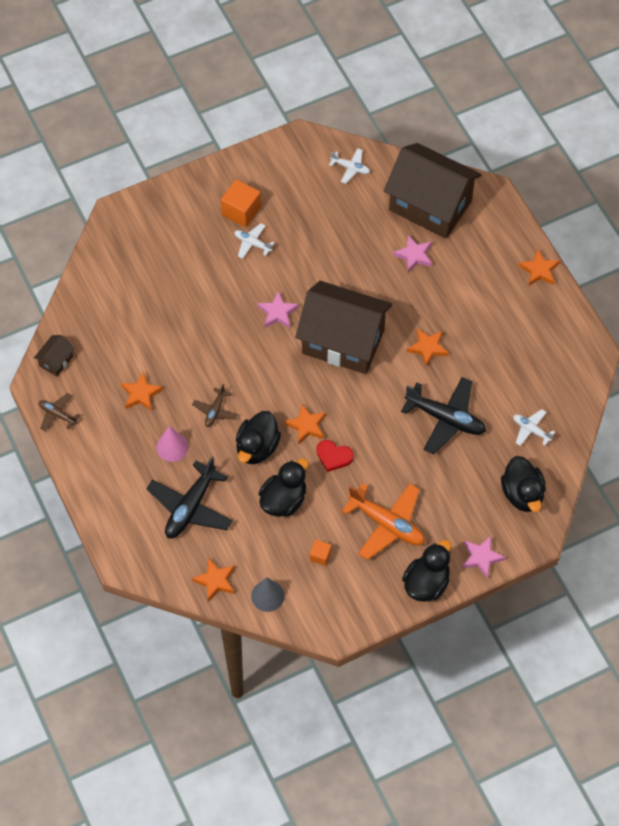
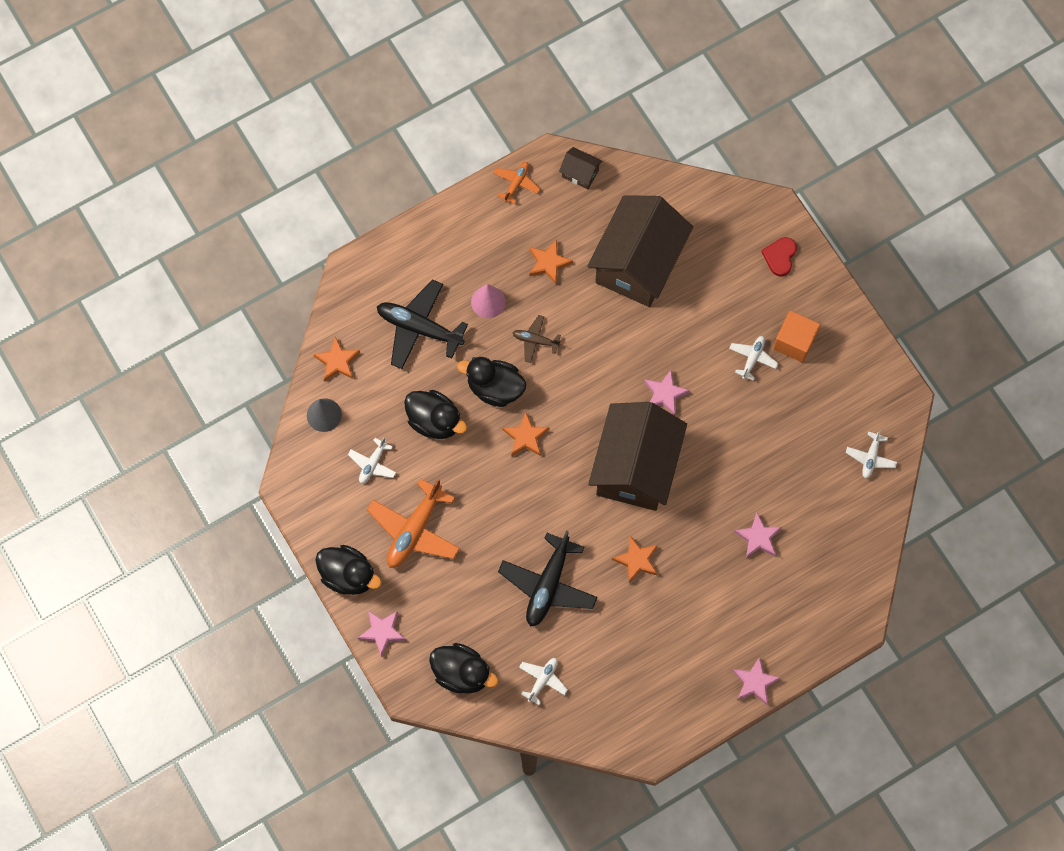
camera: 85 degrees right, 10 degrees up
brown plane [39,393,80,431] -> orange plane [494,162,540,204]
orange cube [310,540,332,566] -> white plane [348,437,396,483]
red heart [316,440,354,472] -> red heart moved to [761,237,797,277]
brown house [384,143,482,239] -> brown house moved to [587,195,693,307]
black duck [501,456,546,512] -> black duck turned 135 degrees counterclockwise [429,643,498,694]
orange star [518,250,560,286] -> pink star [732,657,781,705]

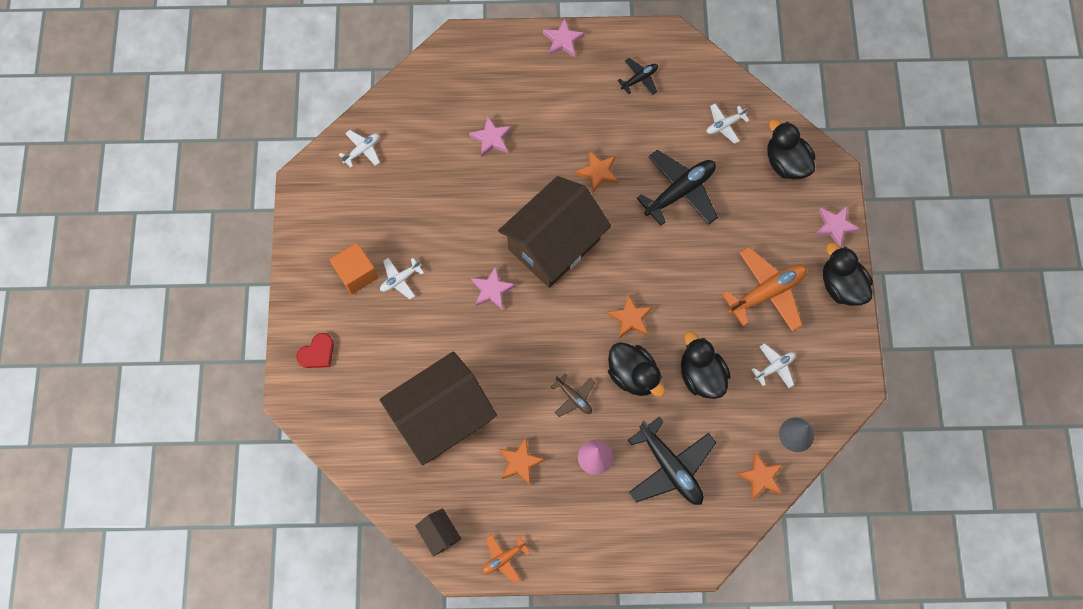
camera: 150 degrees left, 0 degrees up
none -> black plane [617,58,658,95]

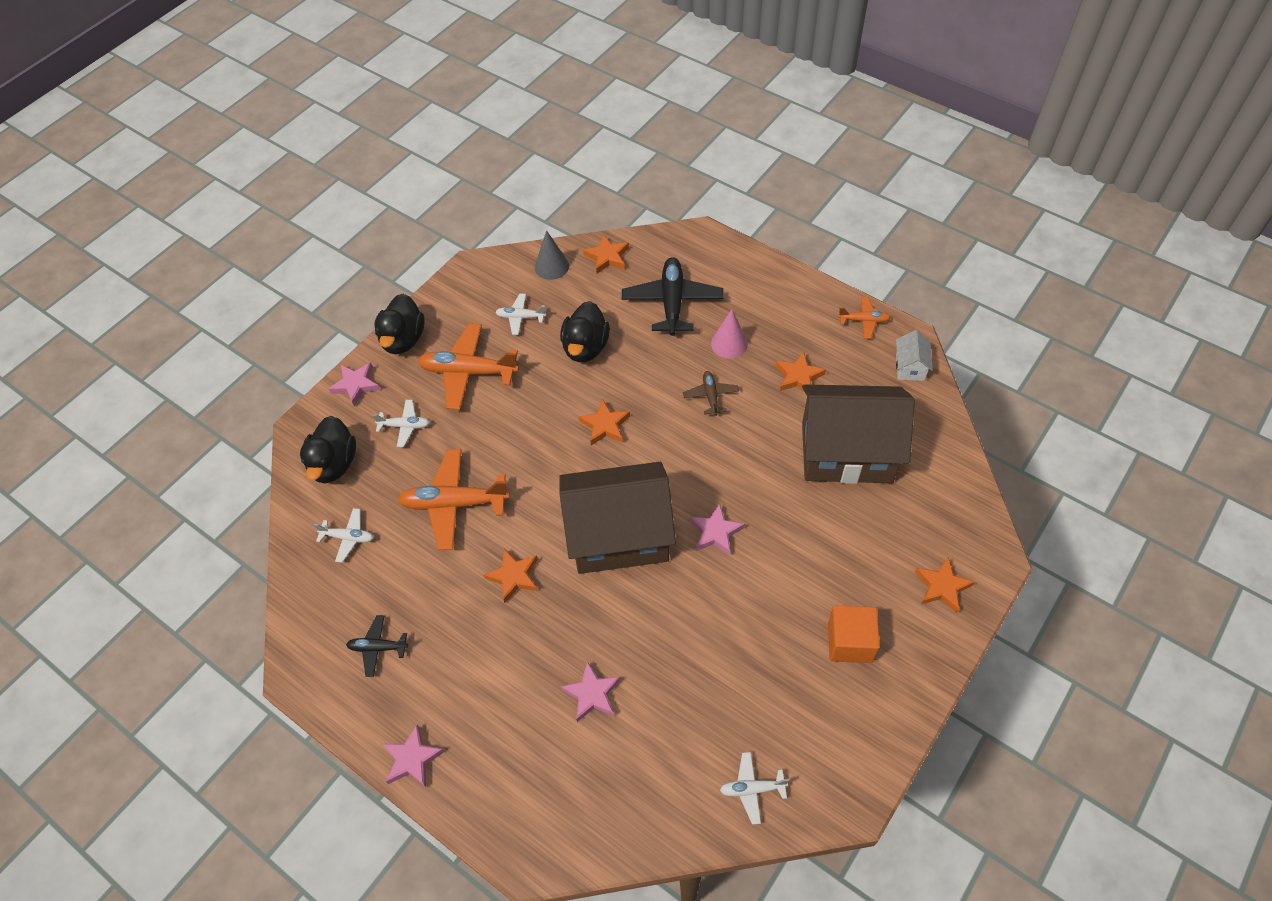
camera: 140 degrees left, 15 degrees down
red heart [296,333,334,368] -> orange star [915,557,975,613]
white plane [380,258,424,299] -> white plane moved to [372,400,430,447]
brown house [415,508,461,557] -> white house [896,330,933,381]
black duck [608,342,665,397] -> none
black plane [637,150,718,225] -> orange plane [398,449,510,550]

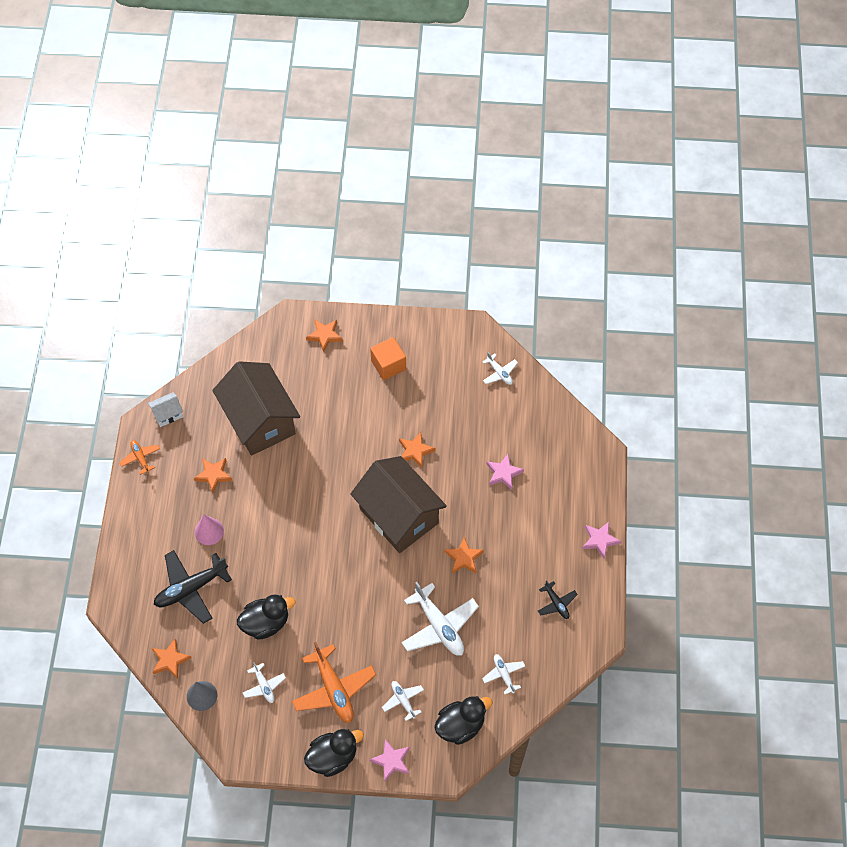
camera: 125 degrees left, 5 degrees up
orange plane [398,449,510,550] -> white plane [402,582,479,656]
orange star [579,399,630,445] -> orange star moved to [399,432,435,468]
brown plane [683,371,739,416] -> none
pink star [690,503,745,555] -> none

